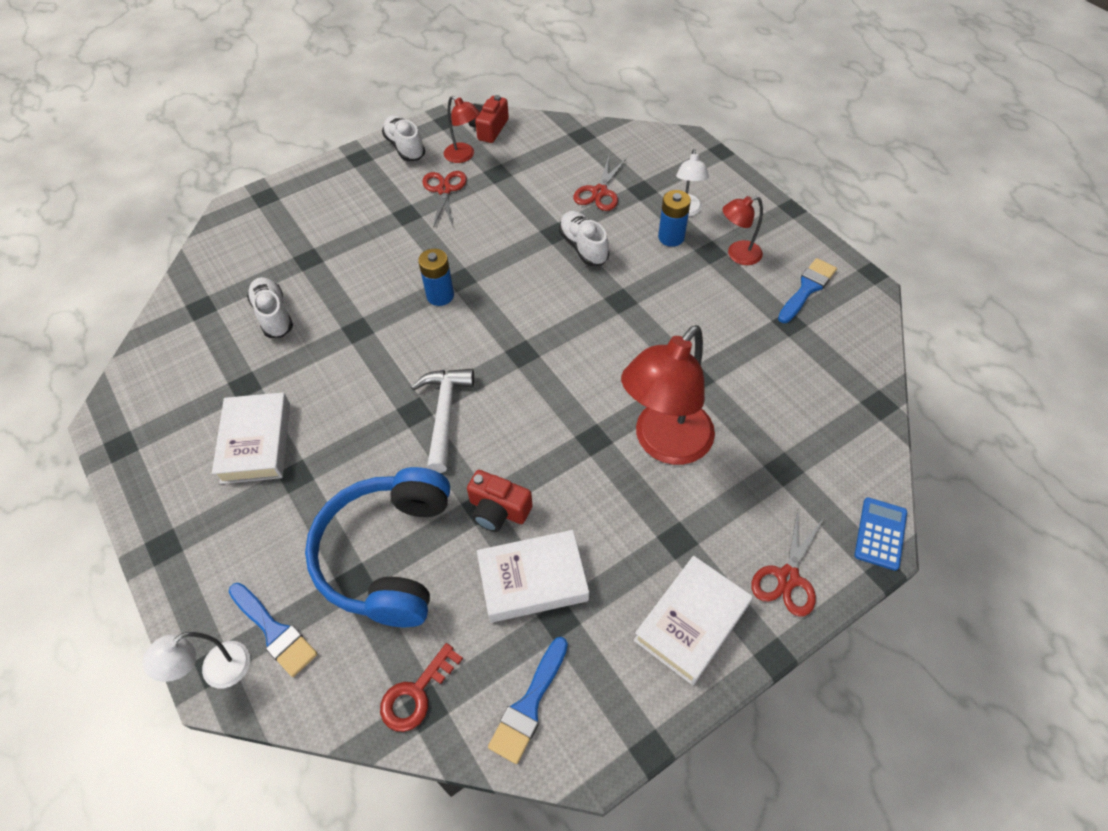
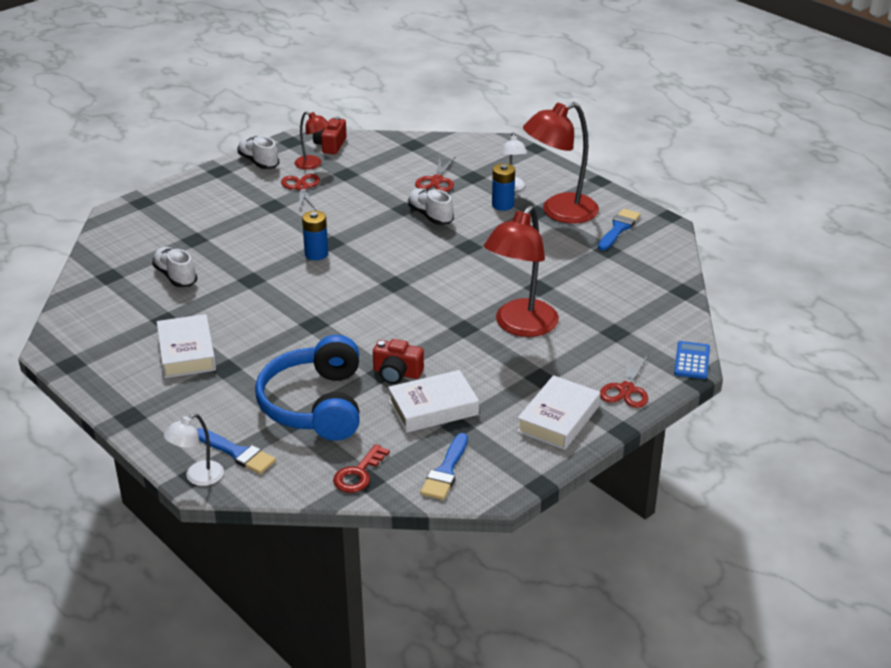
camera: 10 degrees left, 20 degrees down
white hammer [411,369,474,473] -> none
red lamp [722,196,763,265] -> red lamp [523,102,599,224], size x1.95

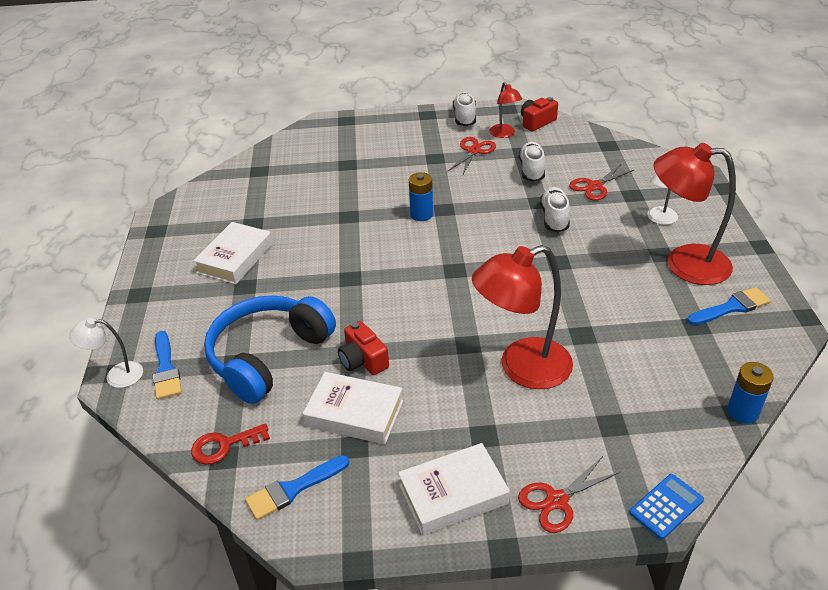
camera: 40 degrees right, 5 degrees up
white shoe [152,247,197,287] -> white shoe moved to [519,142,545,182]
blue battery [492,163,515,211] -> blue battery moved to [727,362,774,424]

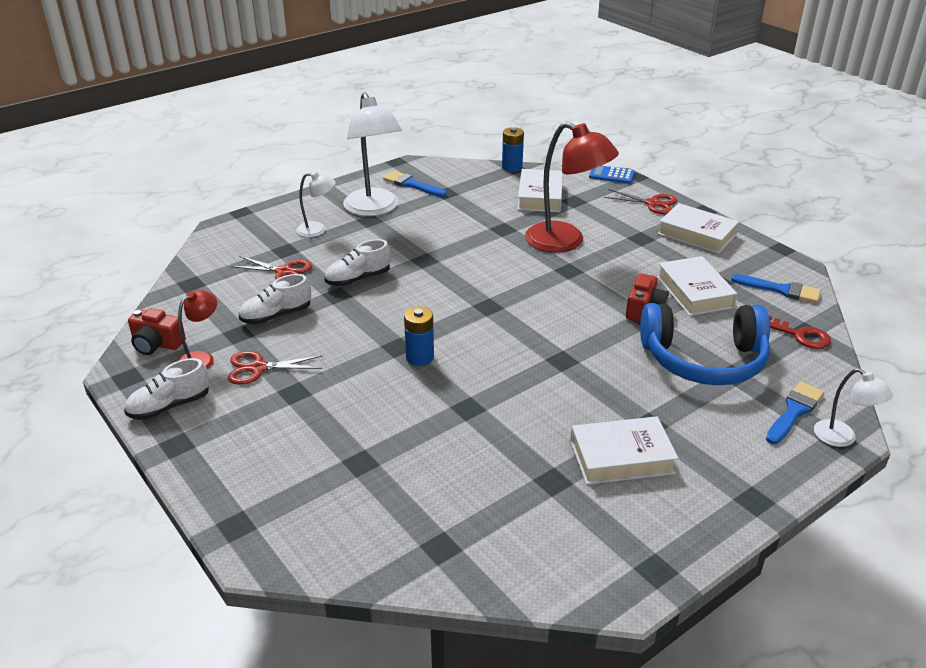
camera: 125 degrees left, 5 degrees down
red lamp [653,143,736,285] -> white lamp [343,92,402,216]
none -> white book [517,169,563,212]

